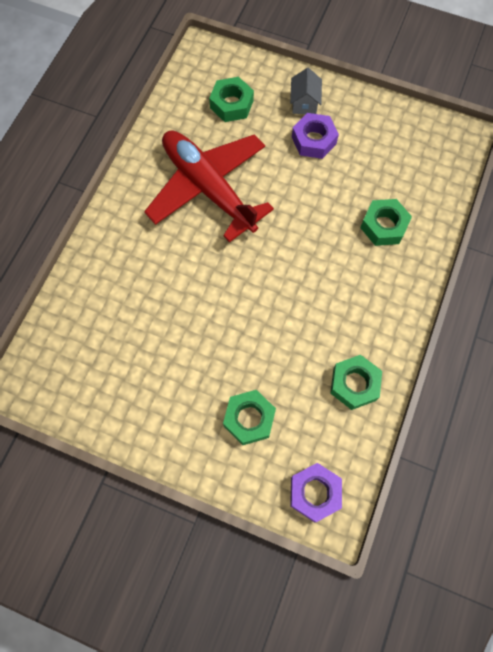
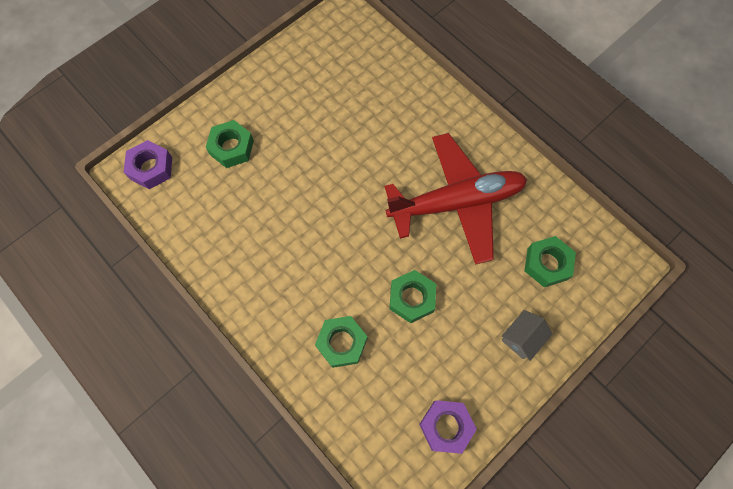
camera: 115 degrees right, 0 degrees up
grey house [290,68,322,114] -> grey house turned 75 degrees counterclockwise [501,310,553,361]
purple nut [292,113,339,159] -> purple nut moved to [419,400,477,454]
green nut [330,355,382,410] -> green nut moved to [389,270,436,323]

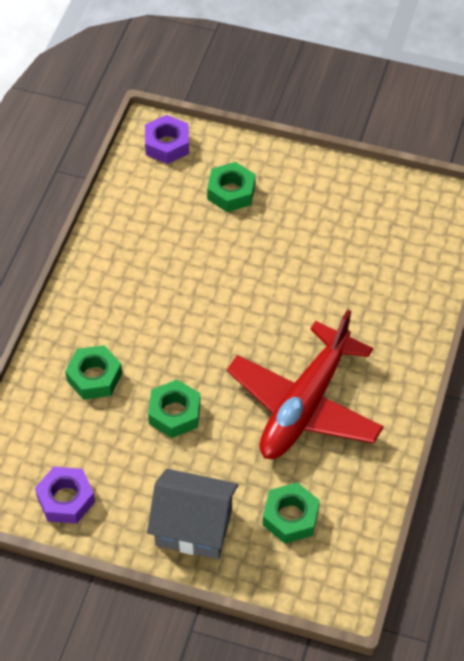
camera: 60 degrees right, 15 degrees down
red plane [385,133,527,265] -> red plane turned 75 degrees clockwise [227,310,384,459]
grey house [501,310,553,361] -> grey house [147,469,238,559], size x1.81

